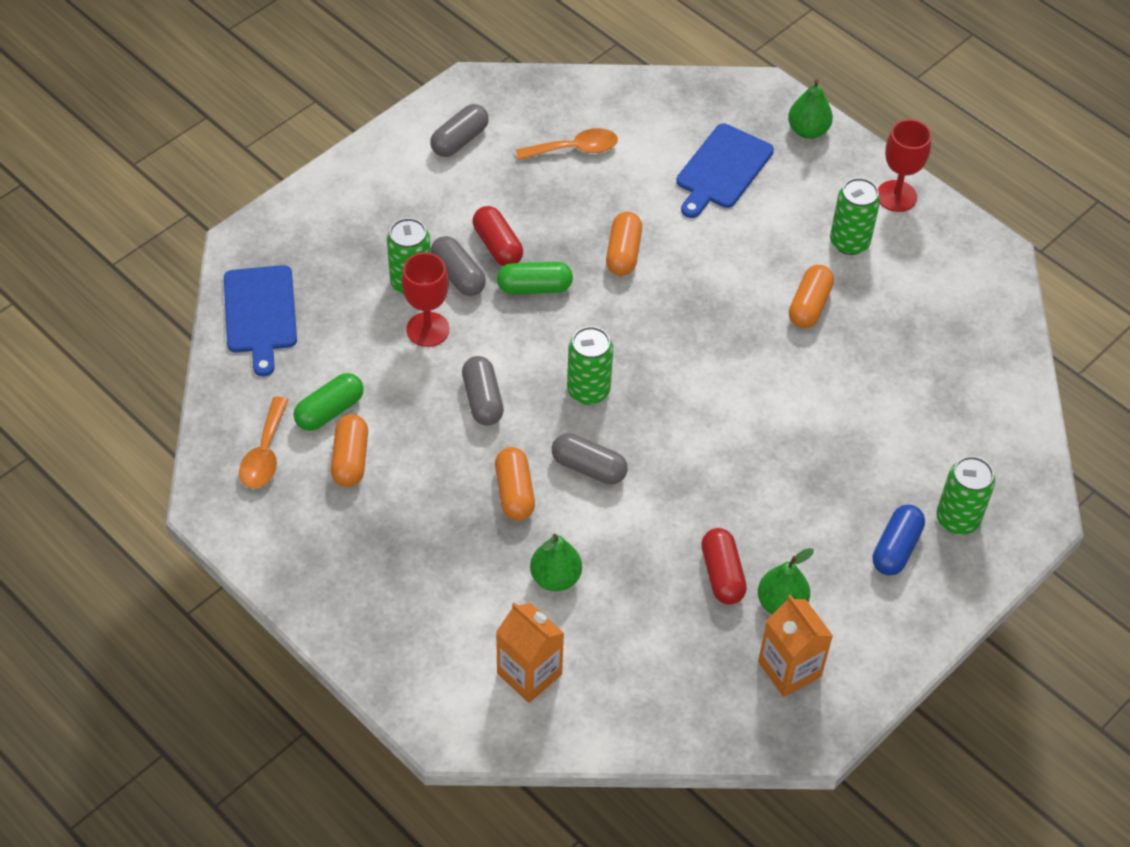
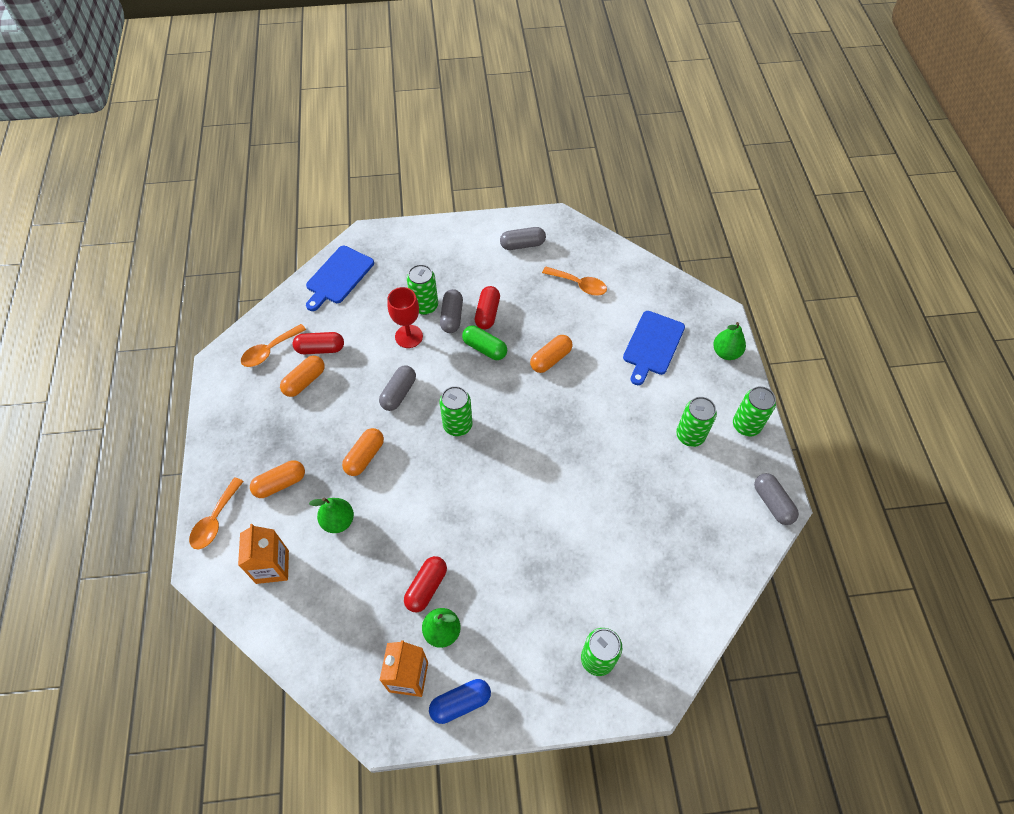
camera: 40 degrees right, 5 degrees up
green capsule [294,373,364,431] -> red capsule [293,332,344,354]
grey capsule [552,433,628,485] -> grey capsule moved to [754,473,799,525]
blue cutting board [676,124,774,218] -> blue cutting board turned 45 degrees counterclockwise [623,311,685,385]
orange capsule [789,265,834,328] -> orange capsule moved to [250,460,305,498]
blue capsule [873,505,925,576] -> blue capsule moved to [429,679,491,724]
red goblet [878,119,932,212] -> green can [733,386,776,436]
none -> orange spoon [189,477,244,549]

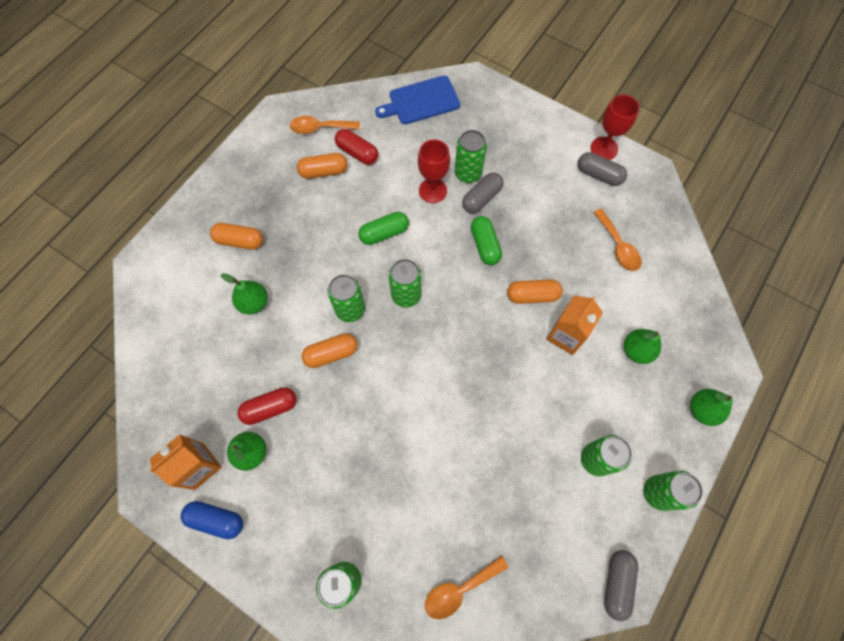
camera: 40 degrees right, 10 degrees up
orange spoon [189,477,244,549] -> orange spoon moved to [425,556,509,619]
orange carton [238,524,289,584] -> orange carton moved to [546,296,603,355]
orange capsule [342,428,384,476] -> orange capsule moved to [302,333,358,368]
grey capsule [379,365,416,411] -> green capsule [358,212,409,245]
red capsule [475,286,500,329] -> none
blue cutting board [623,311,685,385] -> green pear [624,329,661,364]
none -> green can [327,274,365,322]
none -> red goblet [590,95,639,160]

